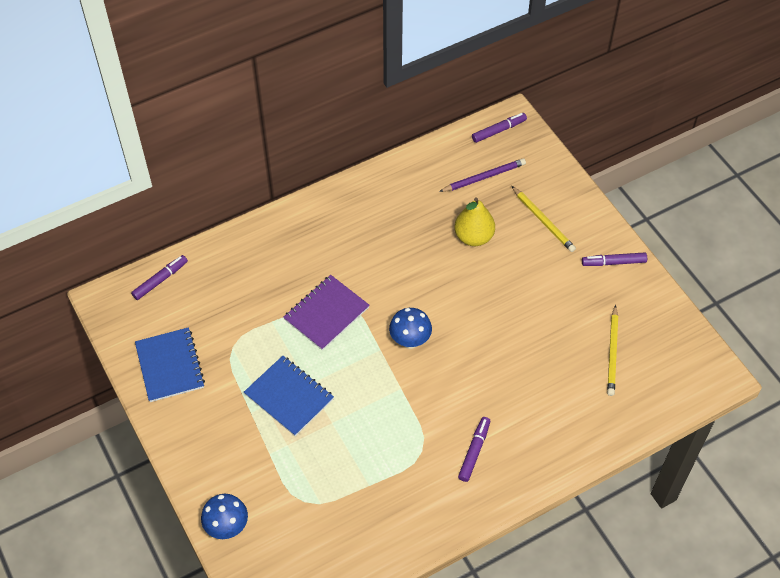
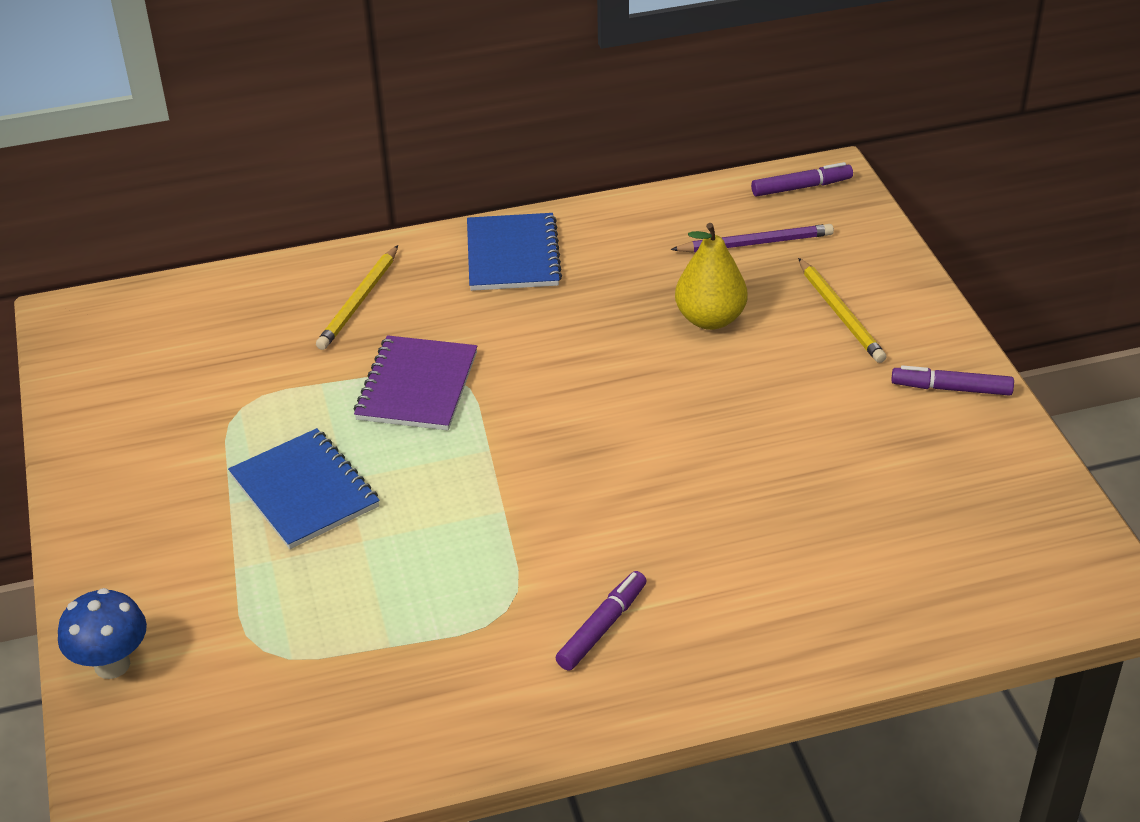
camera: 15 degrees right, 15 degrees down
purple marker [131,255,188,300] -> none
blue notebook [135,327,205,402] -> blue notebook moved to [467,213,562,291]
purple notebook [283,275,370,350] -> purple notebook turned 45 degrees counterclockwise [354,335,477,430]
blue mushroom [389,308,432,349] -> none
yellow pencil [607,305,618,396] -> yellow pencil moved to [316,245,398,350]

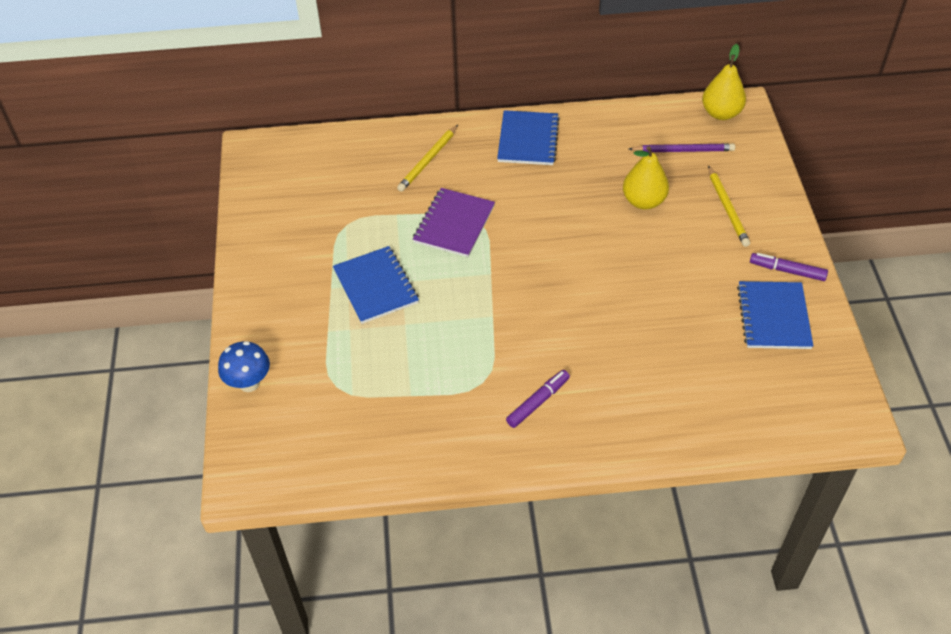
camera: 10 degrees right, 10 degrees up
purple marker [751,162,853,196] -> yellow pear [702,44,746,120]
none -> blue notebook [737,281,813,349]

